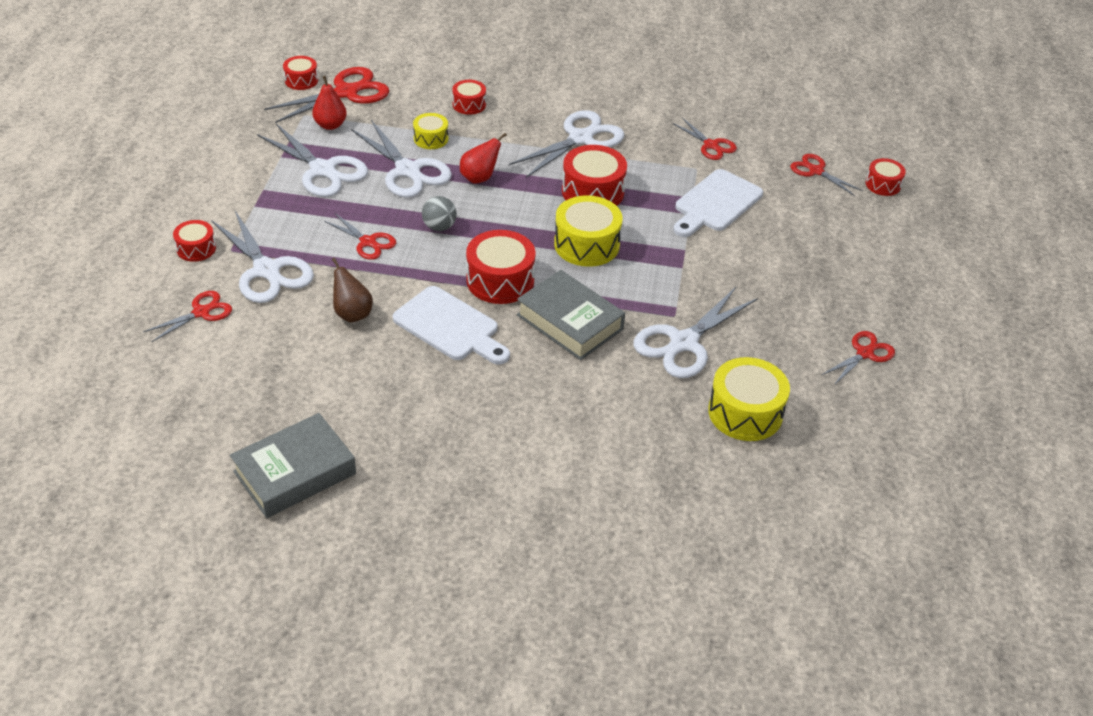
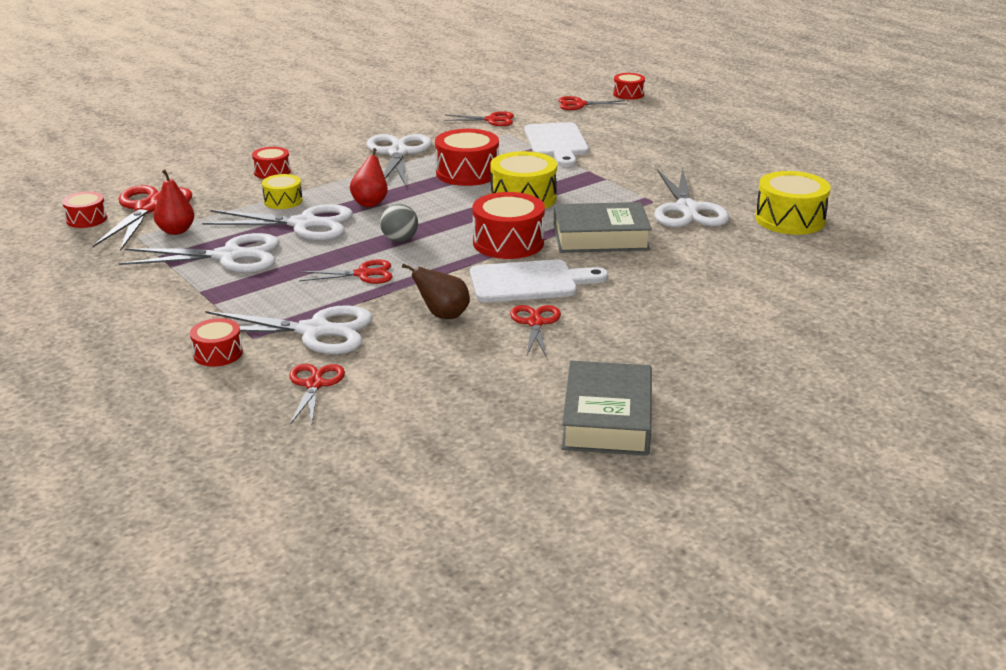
camera: 45 degrees left, 15 degrees down
red scissors [821,331,895,385] -> red scissors moved to [510,305,561,356]

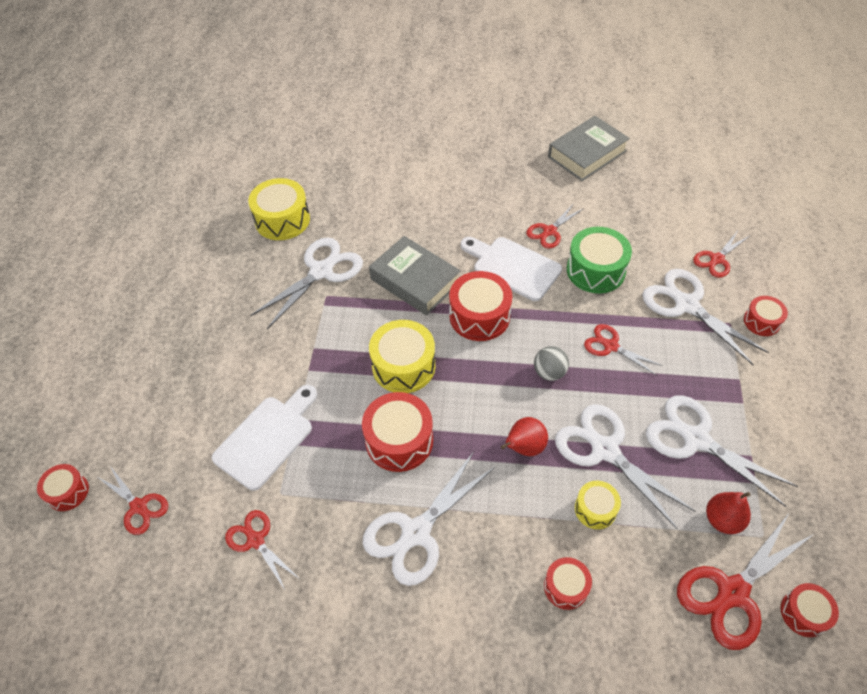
camera: 135 degrees left, 25 degrees up
brown pear [402,264,470,319] -> green drum [567,227,632,293]

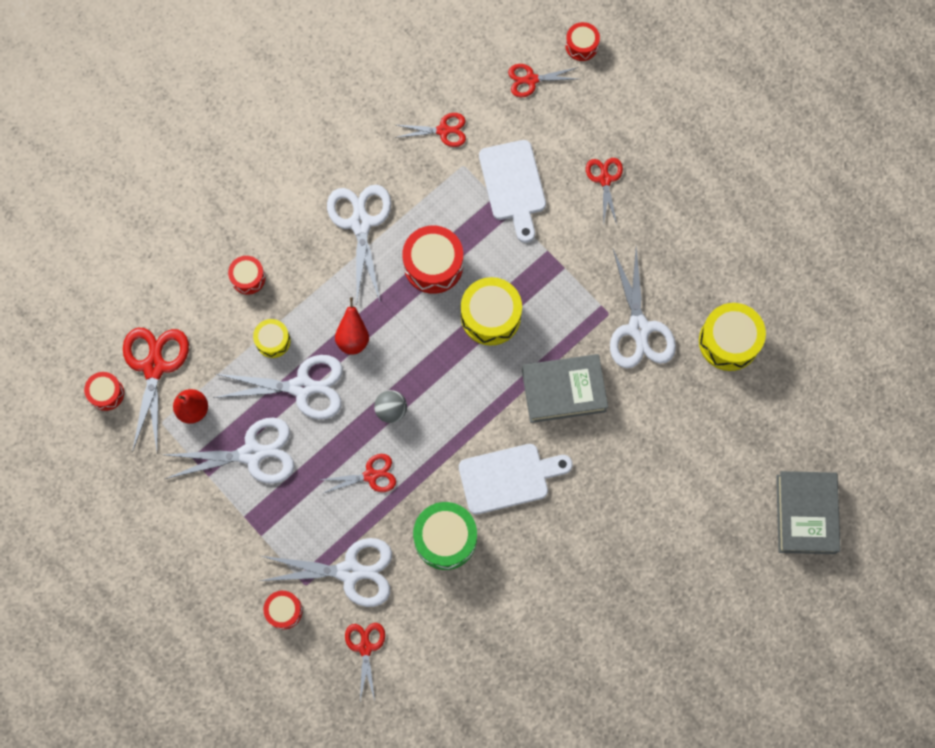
camera: 130 degrees right, 20 degrees up
red drum [449,271,512,341] -> none
red scissors [527,203,584,249] -> red scissors moved to [586,158,623,226]
grey book [548,116,630,181] -> grey book moved to [776,471,841,554]

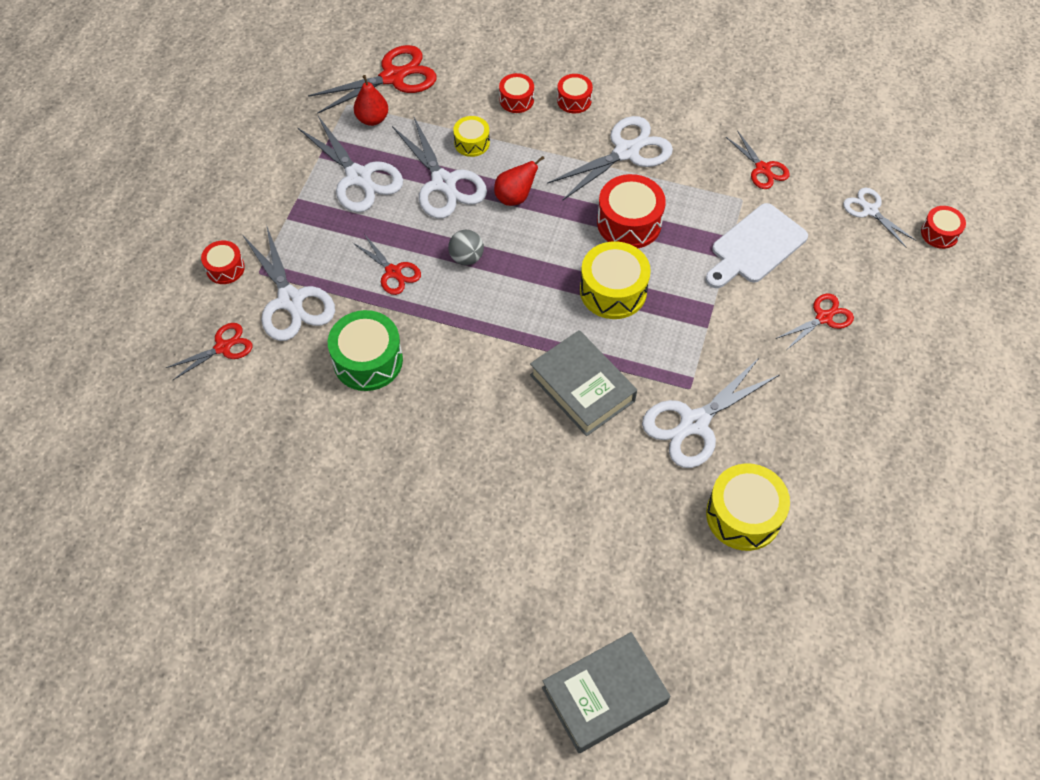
camera: 60 degrees right, 15 degrees down
red drum [84,372,124,411] -> red drum moved to [557,74,593,113]
white cutting board [459,444,573,515] -> none
red scissors [508,64,578,98] -> white scissors [843,188,916,247]

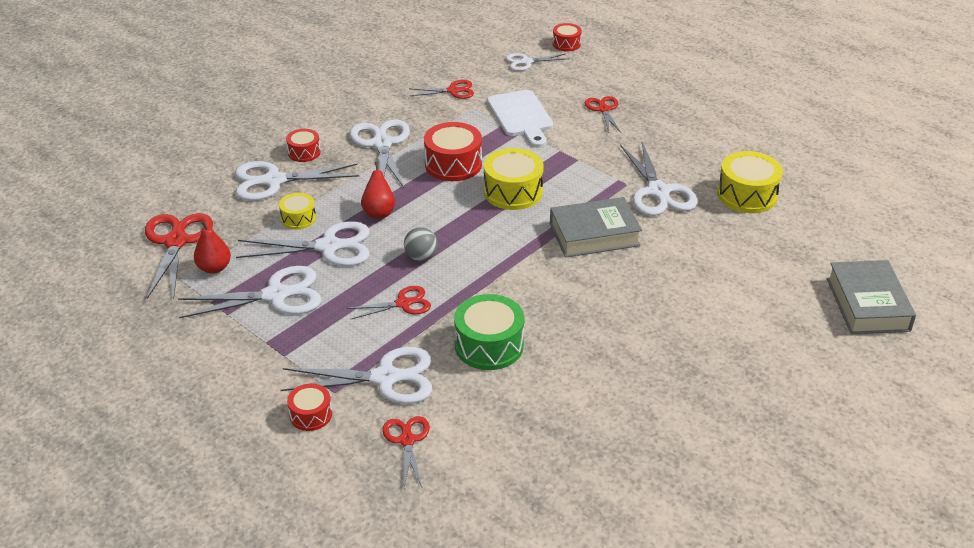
camera: 65 degrees left, 20 degrees down
red drum [499,73,534,113] -> white scissors [235,161,359,201]

